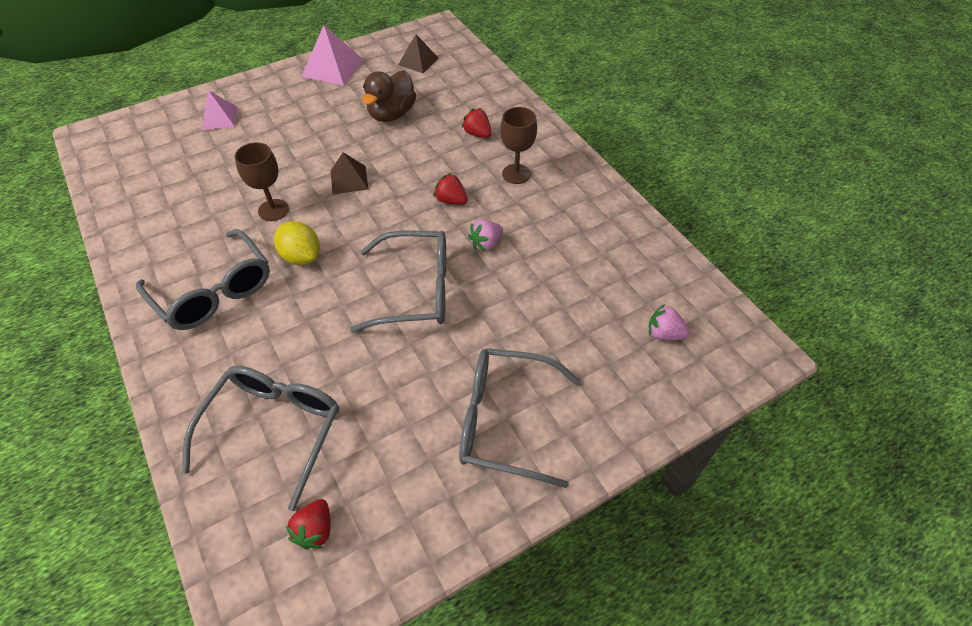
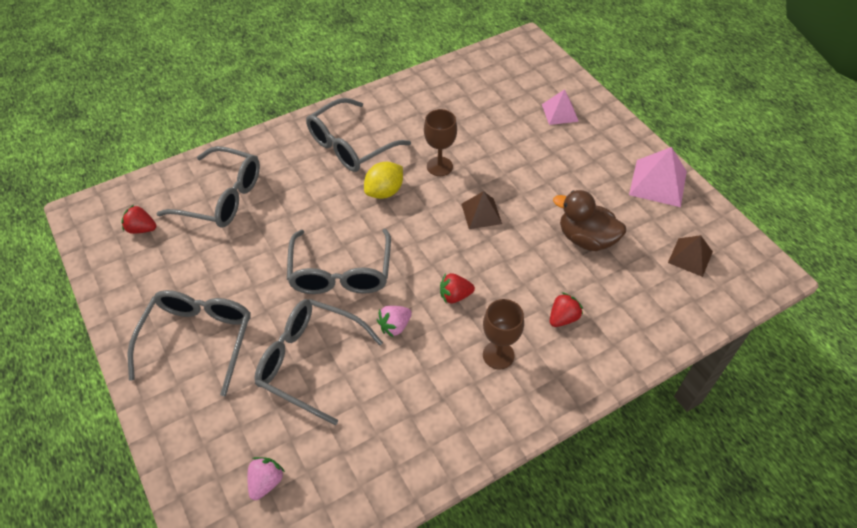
camera: 90 degrees right, 0 degrees up
red strawberry [434,173,468,205] -> red strawberry turned 135 degrees counterclockwise [440,273,475,304]
pink strawberry [468,220,503,252] -> pink strawberry turned 90 degrees counterclockwise [377,306,412,338]
none -> grey glasses [254,299,383,425]

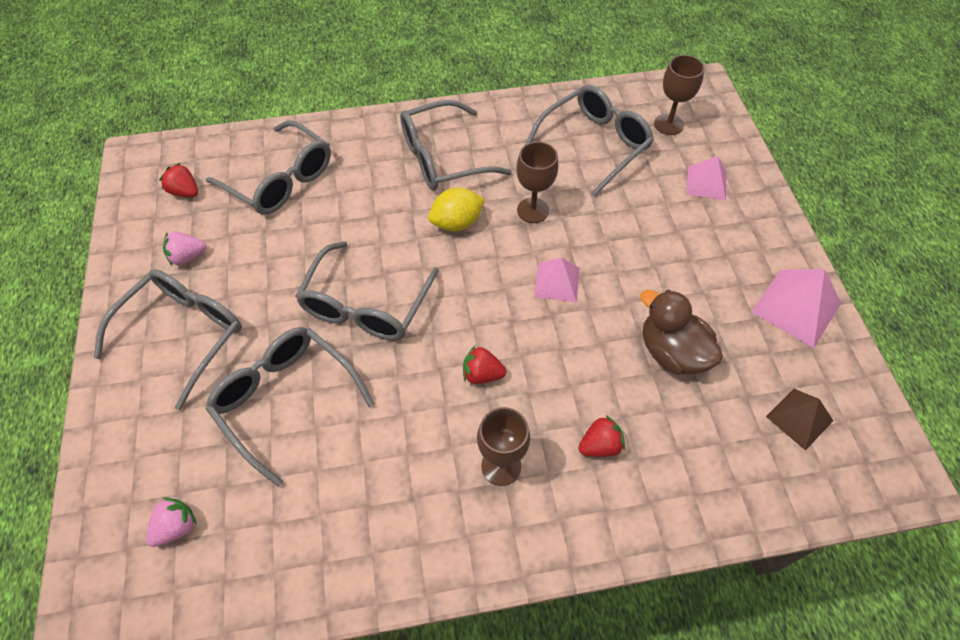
camera: 20 degrees right, 5 degrees up
pink strawberry [377,306,412,338] -> pink strawberry moved to [163,232,206,266]
brown pyramid [462,191,502,229] -> pink pyramid [534,257,580,302]
none -> grey glasses [525,85,654,196]
none -> brown goblet [654,55,705,135]

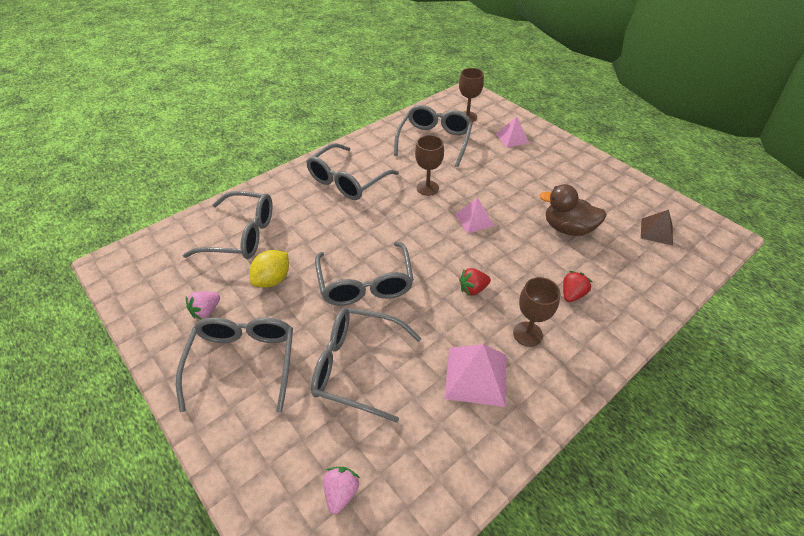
camera: 30 degrees left, 10 degrees down
red strawberry [159,163,198,197] -> none
yellow lemon [428,188,485,231] -> yellow lemon moved to [249,250,289,288]
pink pyramid [752,269,841,348] -> pink pyramid moved to [444,344,506,407]

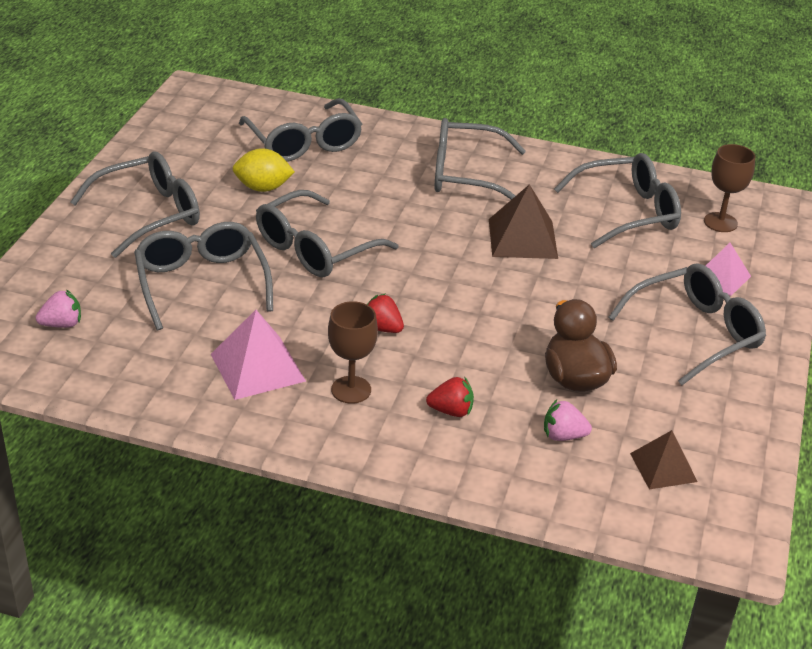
camera: 55 degrees right, 10 degrees down
pink strawberry [186,291,220,320] -> pink strawberry moved to [544,399,592,441]
brown goblet [415,135,444,196] -> brown pyramid [489,184,558,259]
pink pyramid [455,198,494,233] -> none
none -> grey glasses [608,263,766,385]

